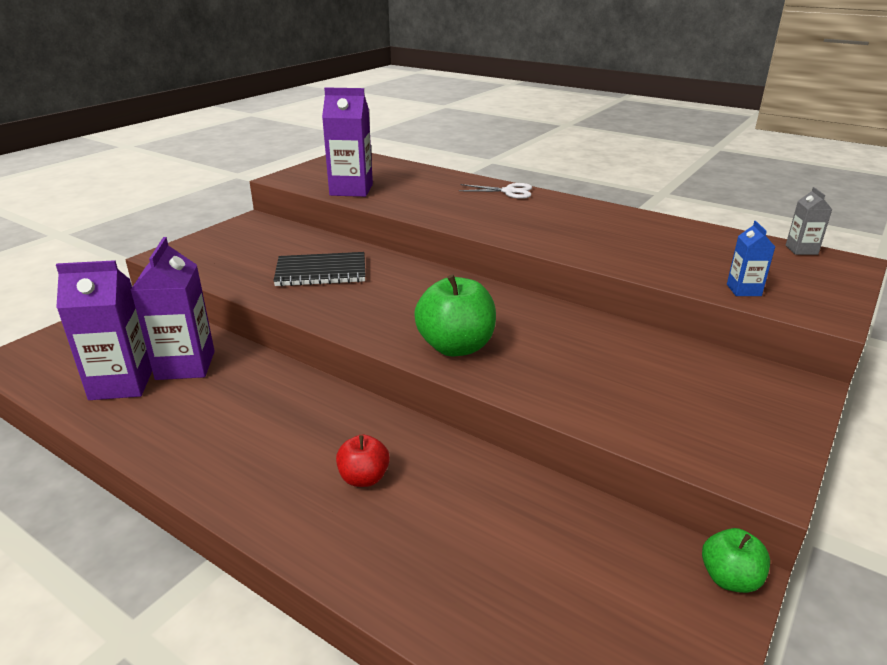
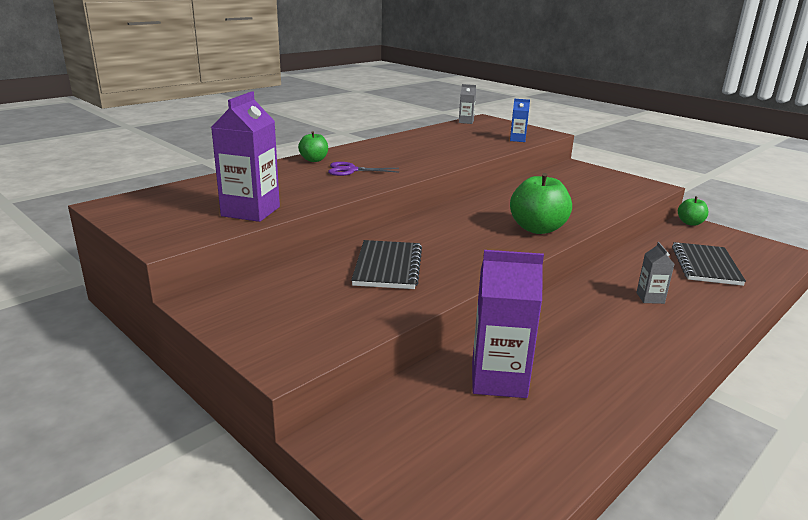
camera: 80 degrees left, 5 degrees down
purple carton [56,260,152,400] -> none
red apple [336,434,390,487] -> grey carton [636,242,674,304]
white scissors [458,183,532,199] -> green apple [298,131,328,162]
none -> purple scissors [328,162,399,176]
none -> black notebook [672,242,746,286]

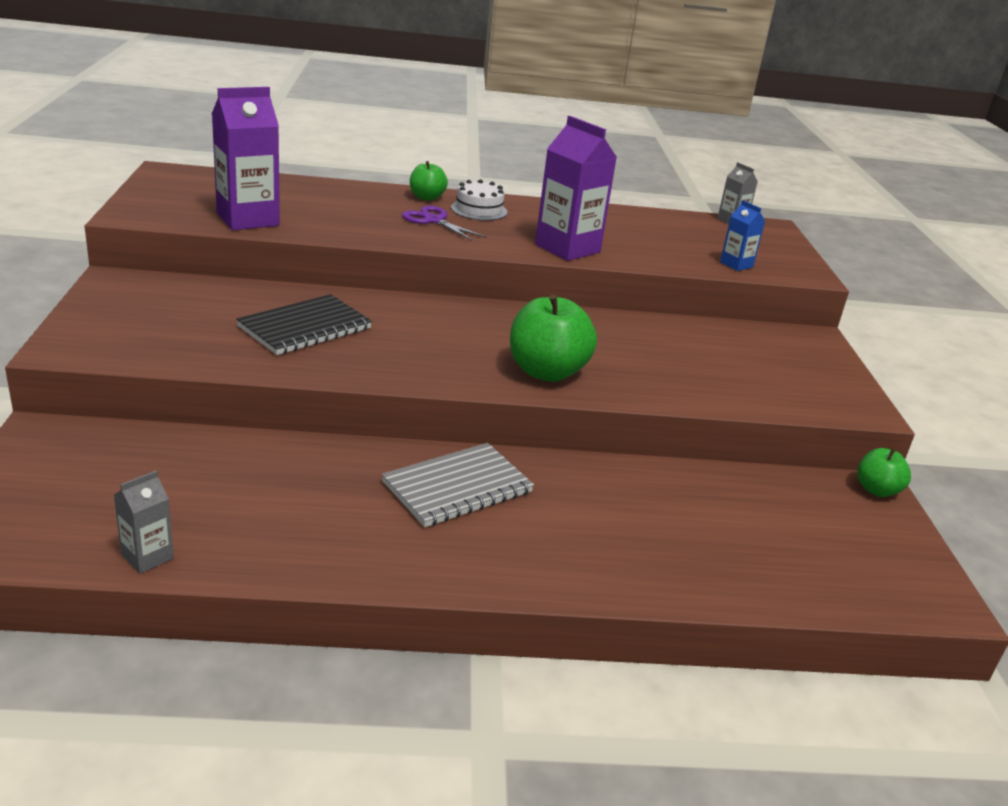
camera: 40 degrees right, 5 degrees up
purple carton [472,250,544,398] -> purple carton moved to [535,116,617,261]
grey carton [636,242,674,304] -> grey carton moved to [114,470,174,574]
black notebook [672,242,746,286] -> none
none -> grey notebook [382,443,534,527]
none -> white cake [451,179,507,221]

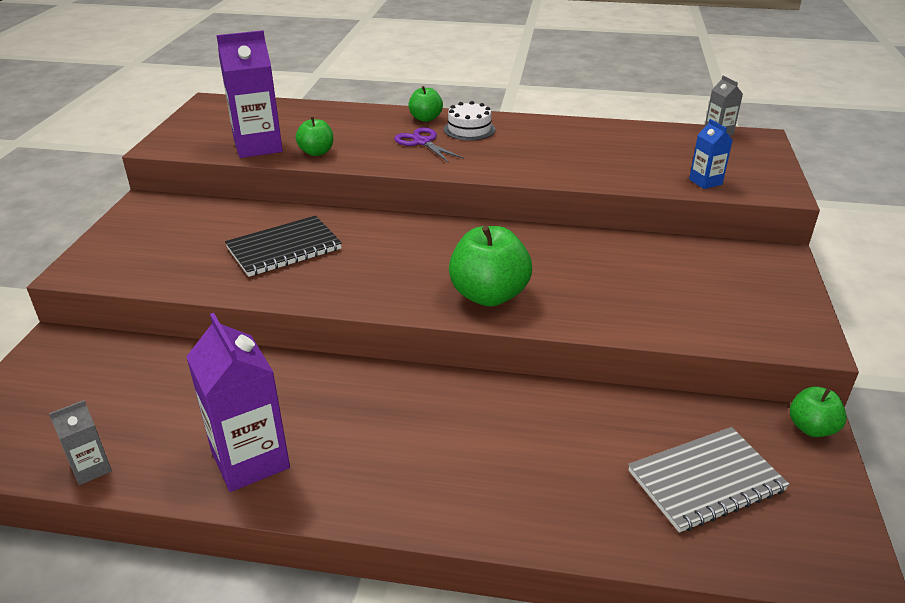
camera: 15 degrees right, 5 degrees up
grey notebook [382,443,534,527] -> grey notebook moved to [628,427,789,533]
purple carton [535,116,617,261] -> purple carton moved to [186,313,290,492]
none -> green apple [296,117,333,156]

